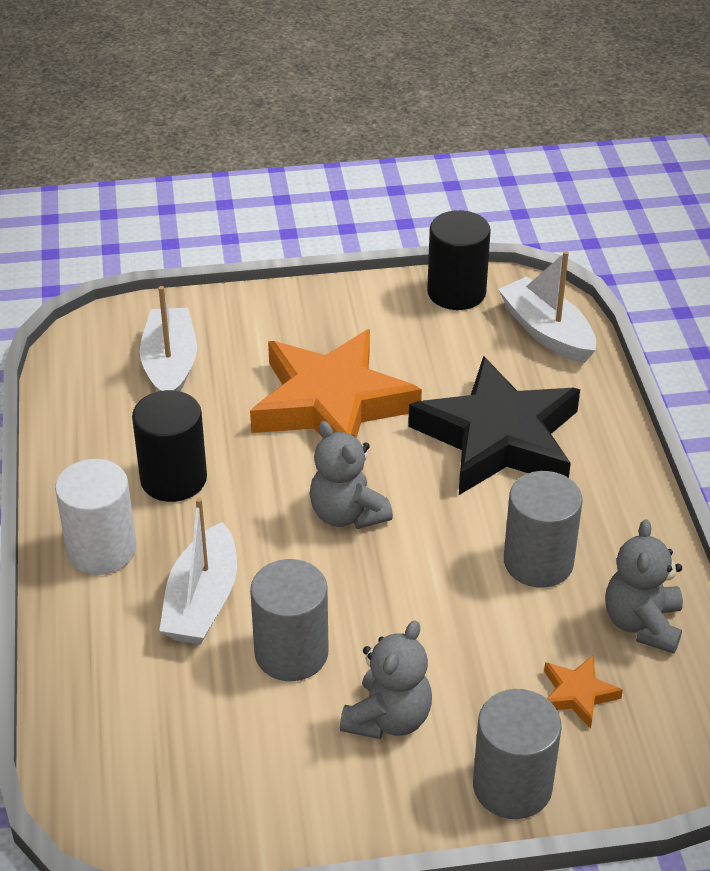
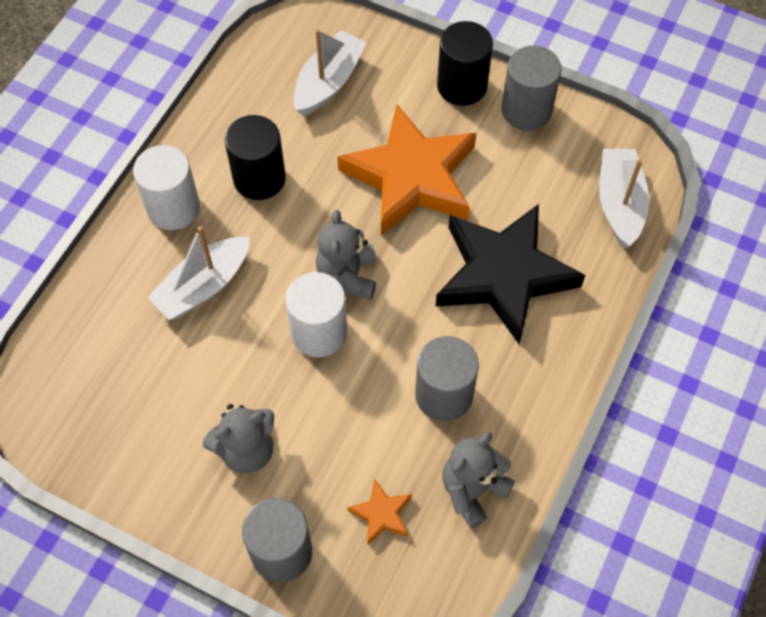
camera: 35 degrees right, 20 degrees up
grey cylinder [250,559,329,681] -> grey cylinder moved to [501,46,562,130]
black cylinder [427,210,491,310] -> black cylinder moved to [437,21,493,106]
none -> white cylinder [285,272,347,357]

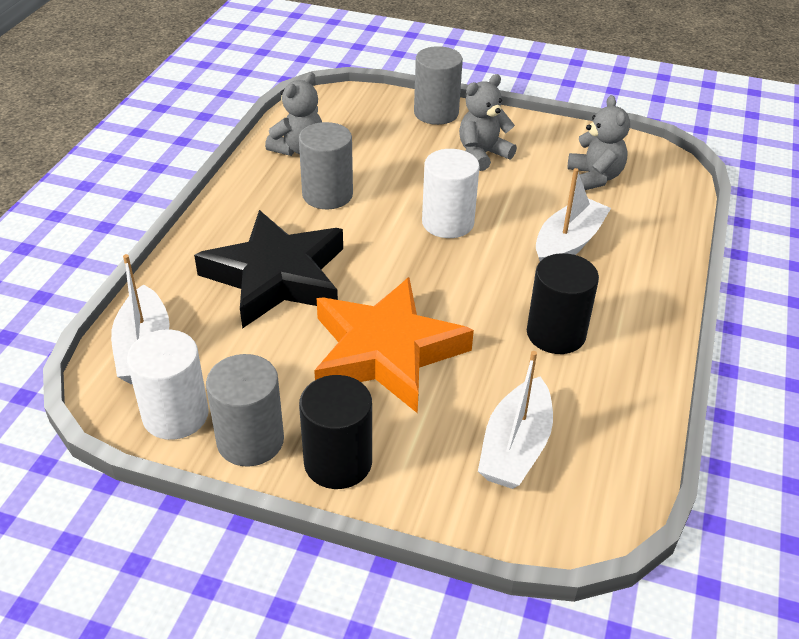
camera: 170 degrees right, 20 degrees down
white cylinder [133,145,200,230] -> white cylinder moved to [127,330,209,440]
grey teddy bear [316,210,376,299] -> grey teddy bear moved to [567,95,630,190]
orange star [347,479,412,545] -> none

